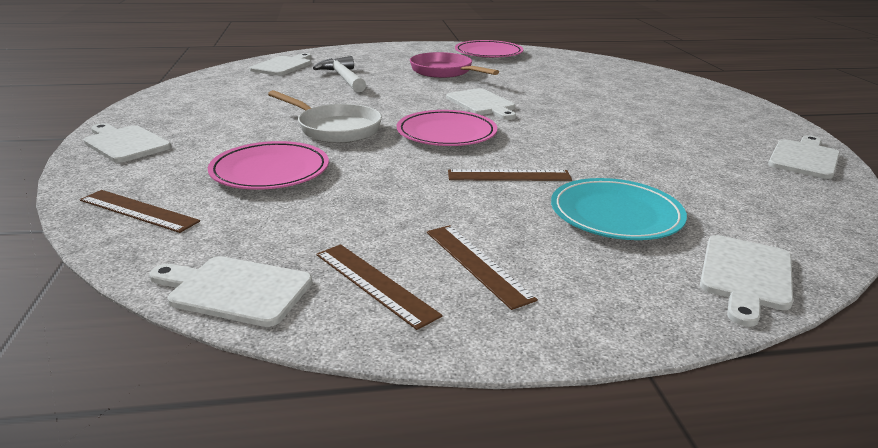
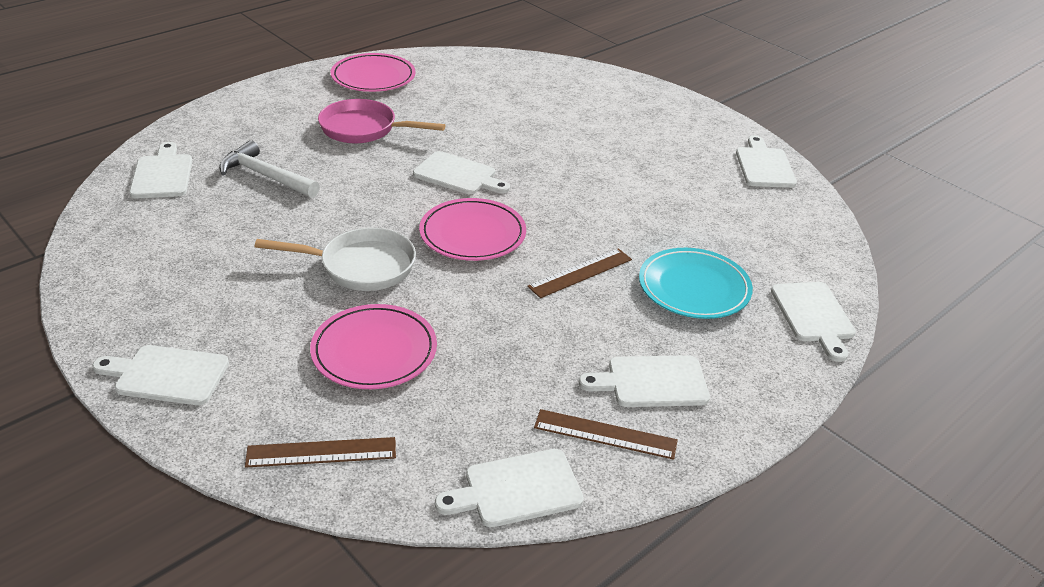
camera: 35 degrees left, 10 degrees up
brown ruler [427,225,538,310] -> white cutting board [579,355,710,407]

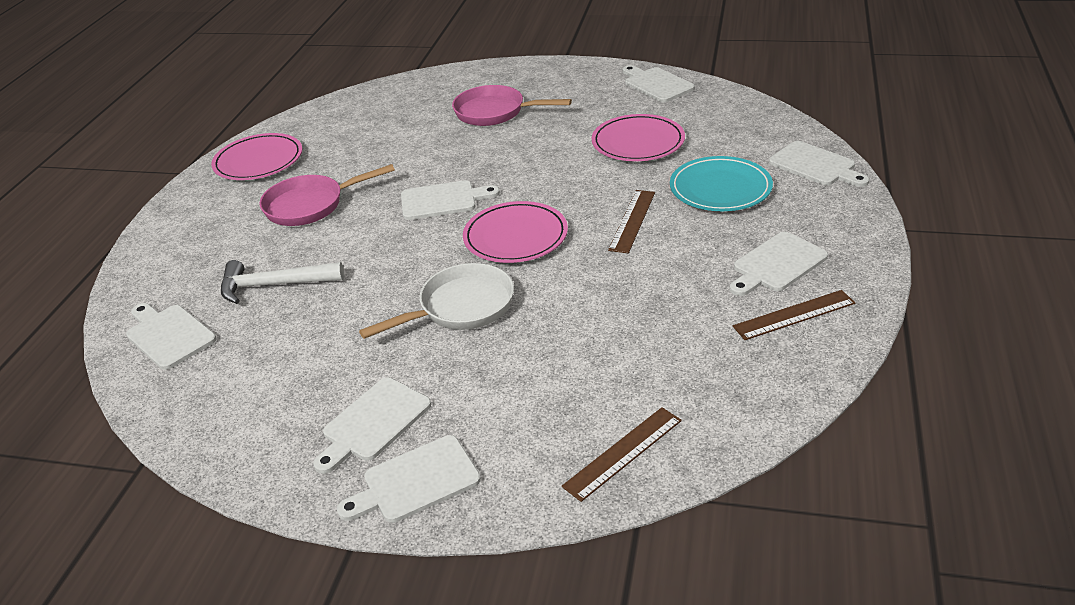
camera: 30 degrees left, 0 degrees up
pink plate [310,304,437,389] -> pink plate moved to [592,114,685,161]
white cutting board [435,449,584,527] -> white cutting board moved to [313,378,431,474]
none -> pink pan [452,85,572,126]

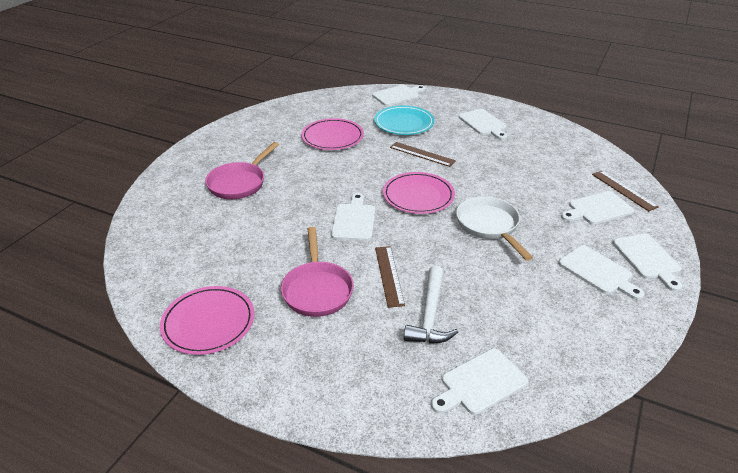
camera: 80 degrees left, 0 degrees up
white cutting board [622,65,695,102] -> white cutting board moved to [561,191,634,225]
brown ruler [733,290,855,340] -> brown ruler moved to [375,246,405,308]

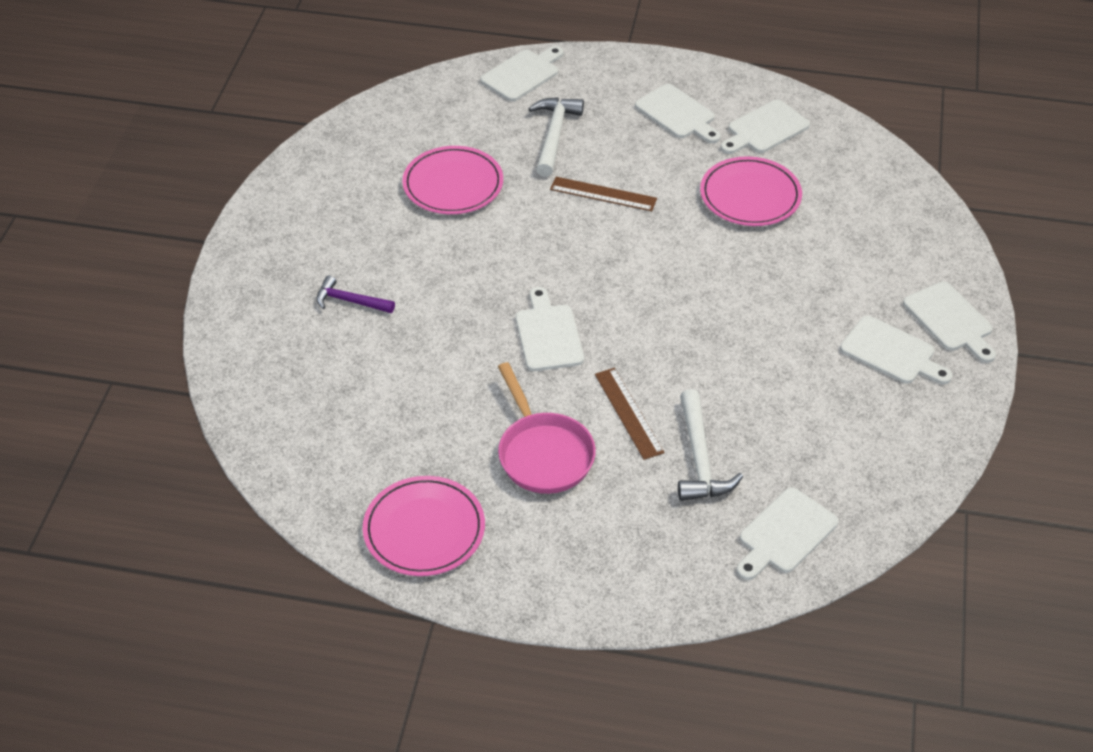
camera: 15 degrees left, 10 degrees up
pink pan [205,142,279,199] -> purple hammer [316,276,395,313]
turquoise plate [374,106,435,135] -> white hammer [528,97,584,177]
pink plate [383,172,455,214] -> pink plate moved to [700,156,802,226]
white pan [456,196,533,261] -> none
white cutting board [561,191,634,225] -> white cutting board moved to [721,100,810,154]
brown ruler [592,170,659,211] -> none

